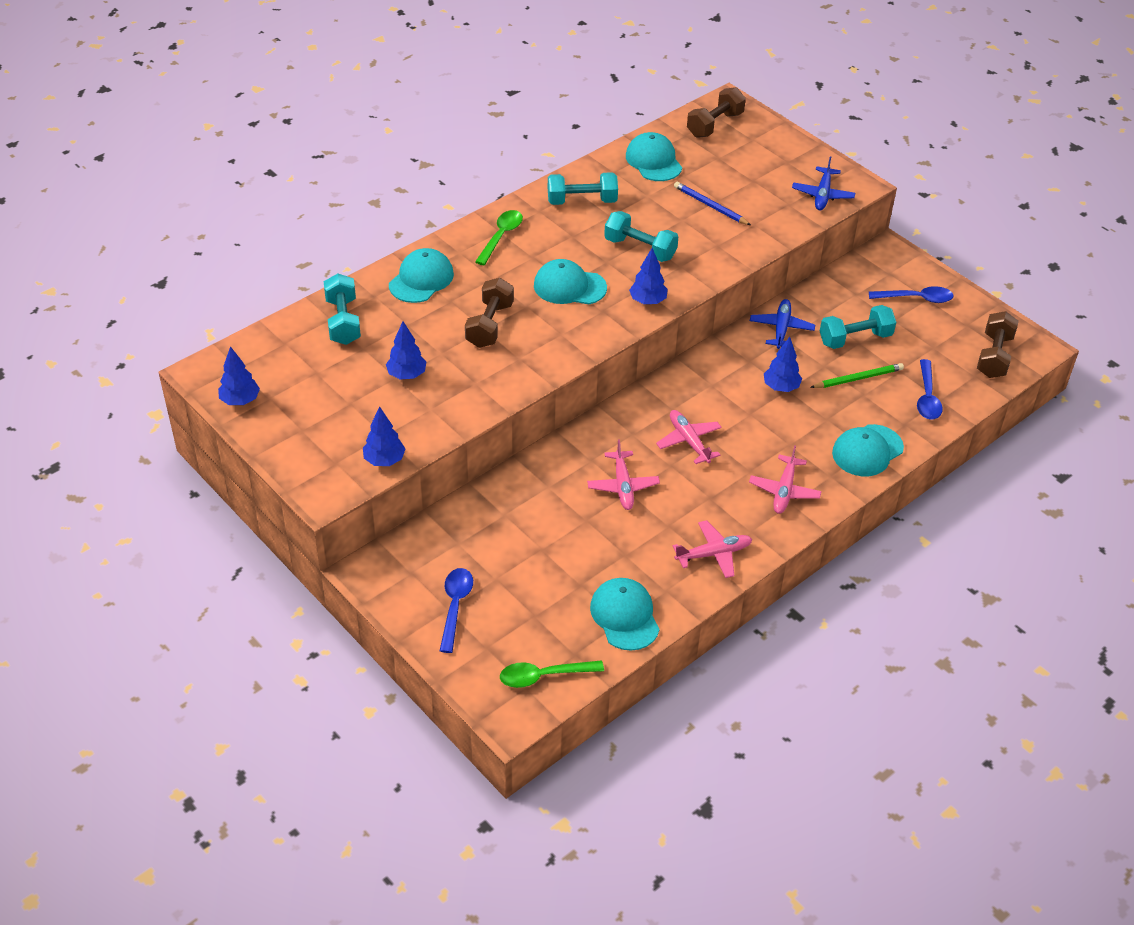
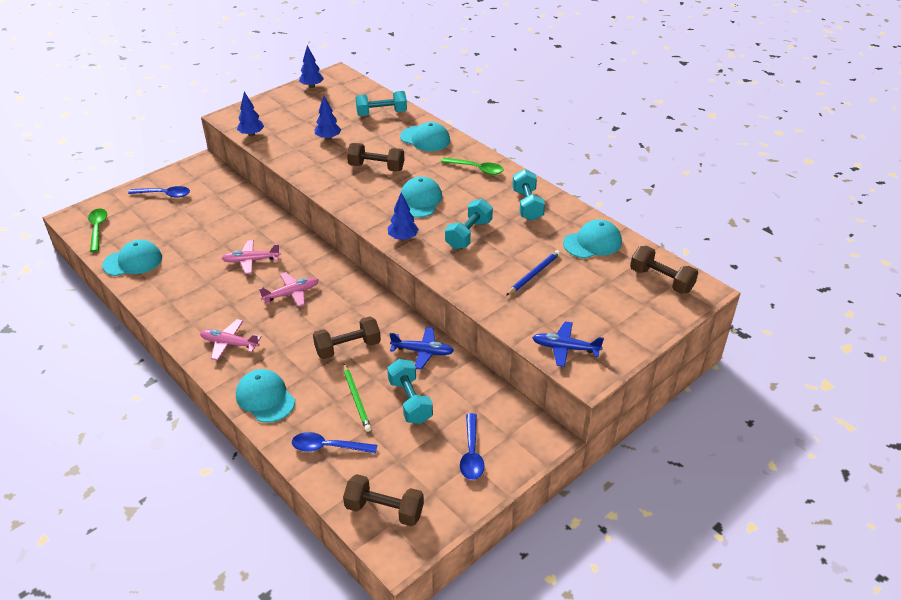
camera: 90 degrees right, 5 degrees down
pink plane [673,520,752,578] -> none
blue tree [764,337,802,392] -> brown dumbbell [313,316,381,359]

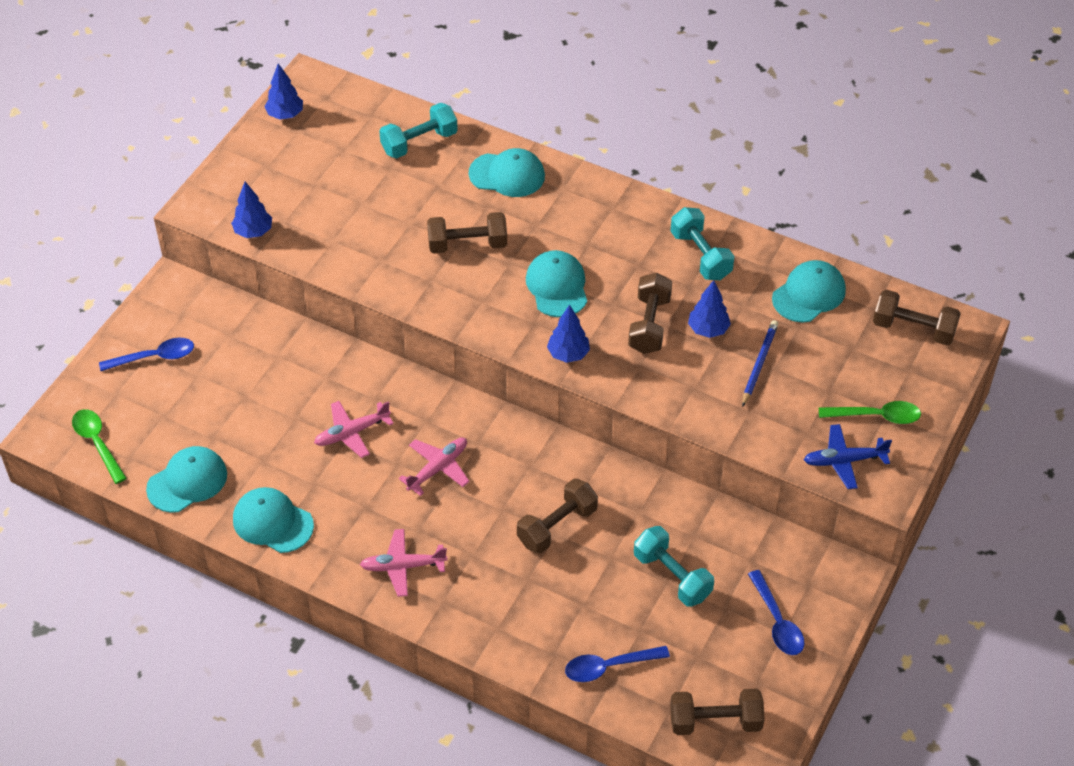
camera: 20 degrees left, 10 degrees up
turquoise cap [236,369,295,423] -> turquoise cap moved to [233,487,314,553]
blue tree [315,96,341,140] -> blue tree moved to [688,280,731,338]
green pencil [343,364,371,432] -> none
blue plane [390,327,454,370] -> none
green spoon [441,158,504,175] -> green spoon moved to [819,401,921,424]
turquoise dumbbell [445,199,493,249] -> brown dumbbell [628,273,672,354]

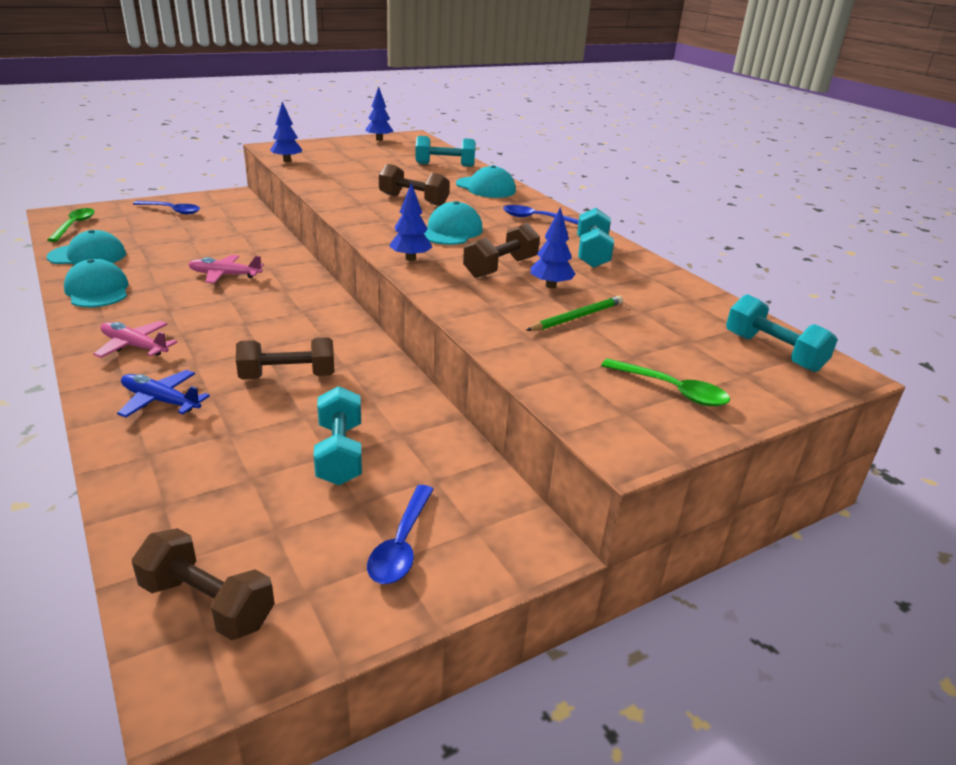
camera: 30 degrees right, 20 degrees down
pink plane [399,437,469,496] -> none
blue spoon [565,646,670,682] -> blue spoon moved to [503,205,579,225]
blue pencil [742,320,779,407] -> green pencil [526,296,623,331]
turquoise cap [772,260,846,323] -> none
blue plane [804,424,892,489] -> blue plane moved to [117,370,210,417]
brown dumbbell [873,290,961,345] -> turquoise dumbbell [726,294,838,372]

